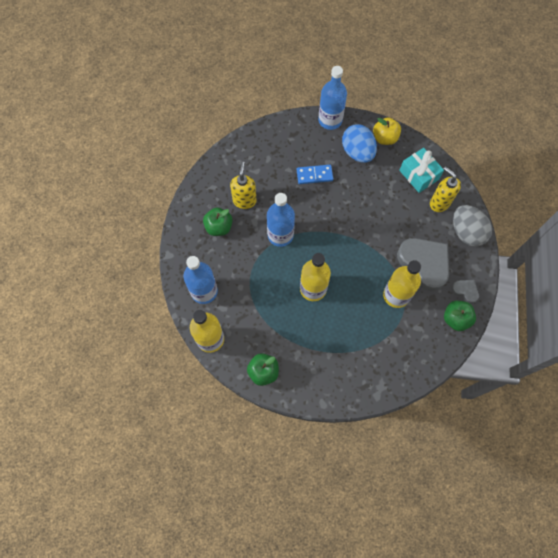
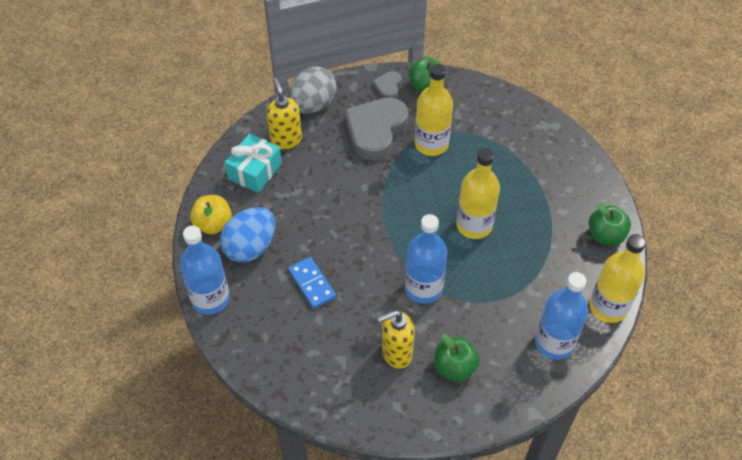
camera: 115 degrees left, 15 degrees down
yellow soap dispenser [430,167,461,212] -> yellow soap dispenser turned 135 degrees clockwise [267,78,302,150]

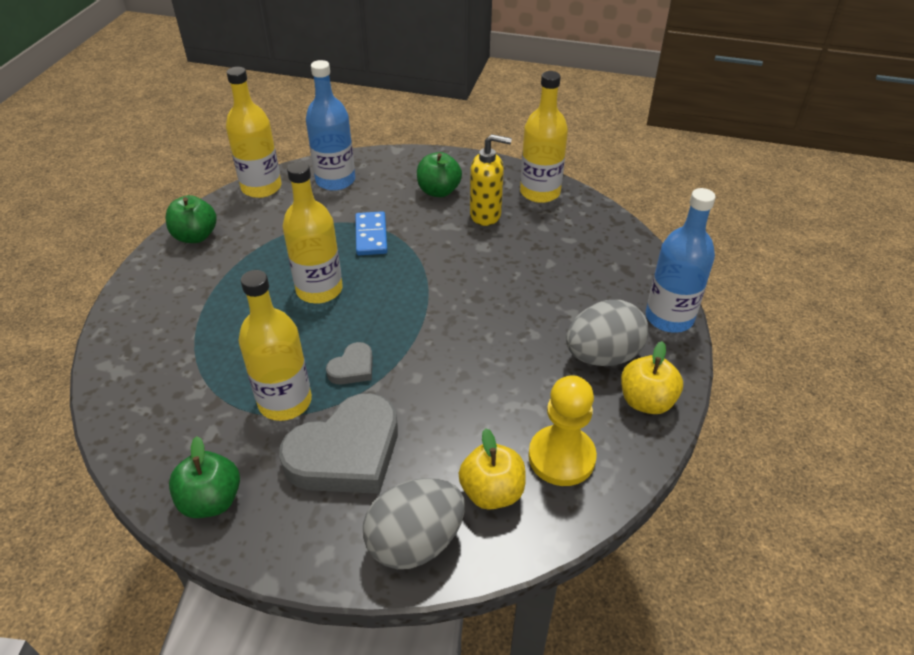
camera: 155 degrees left, 10 degrees down
blue egg [220,207,275,263] -> grey egg [566,300,649,366]
turquoise gift [225,133,282,193] -> yellow pawn [528,375,597,486]
yellow soap dispenser [267,78,302,150] -> yellow apple [458,428,526,510]
blue domino [288,257,336,309] -> blue domino moved to [355,211,388,256]
grey heart [373,71,401,98] -> grey heart moved to [326,342,373,385]
blue bottle [405,214,447,304] -> none
none -> yellow bottle [520,71,568,203]

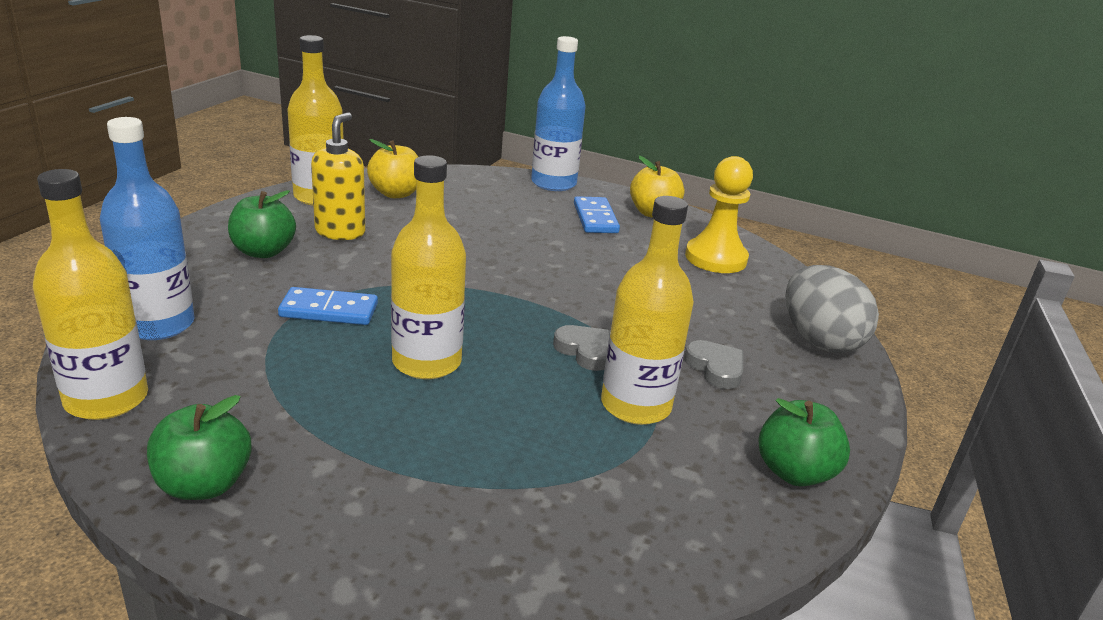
camera: 85 degrees left, 15 degrees down
grey heart [279,393,398,494] -> grey heart [684,340,743,389], size x0.47
yellow apple [458,428,526,510] -> yellow apple moved to [367,139,418,198]
grey egg [566,300,649,366] -> blue domino [574,196,620,233]

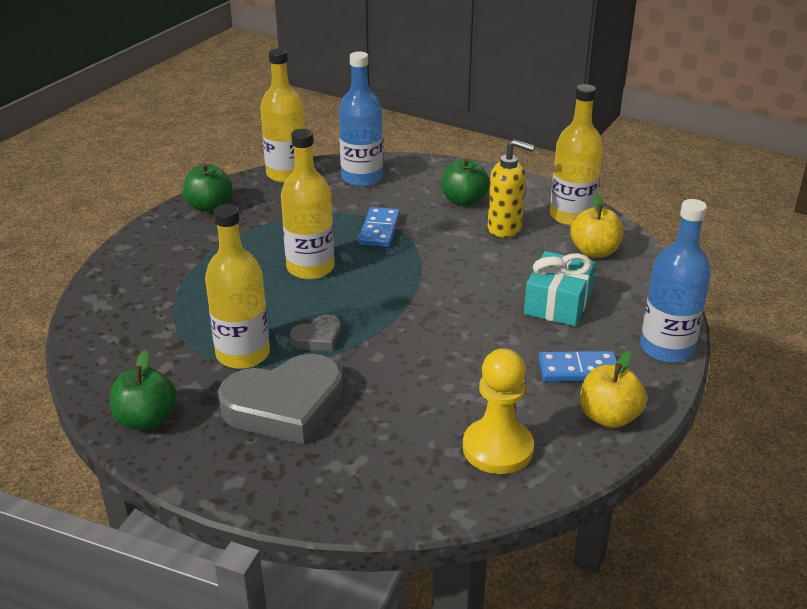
camera: 100 degrees right, 5 degrees up
grey heart [684,340,743,389] -> grey heart [218,354,343,444], size x2.11
grey egg [786,265,879,353] -> none
none -> turquoise gift [524,251,596,326]

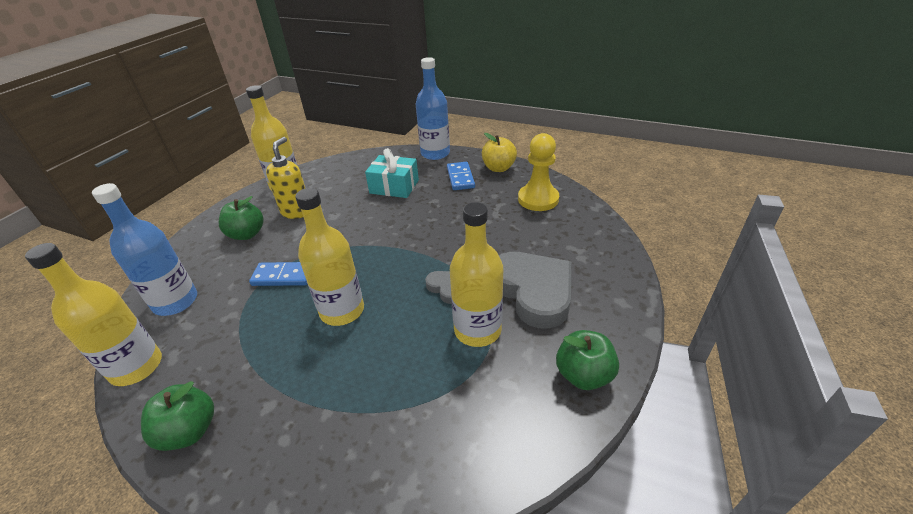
camera: 95 degrees left, 5 degrees up
yellow apple [570,194,623,258] -> none

